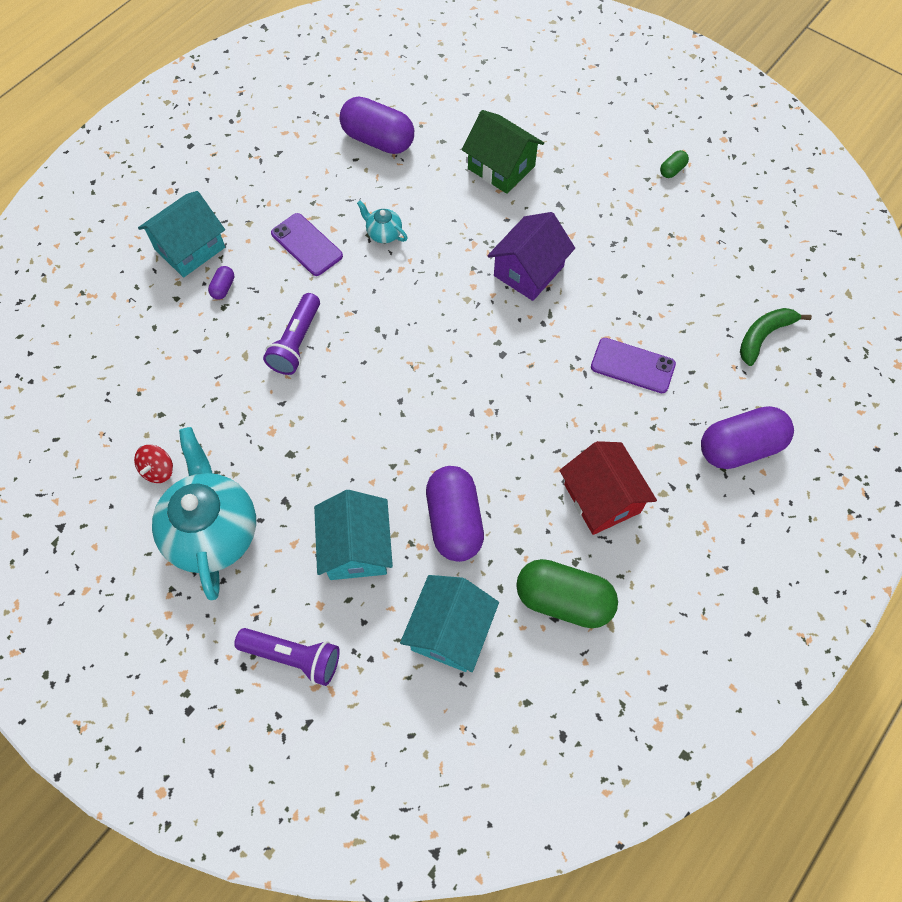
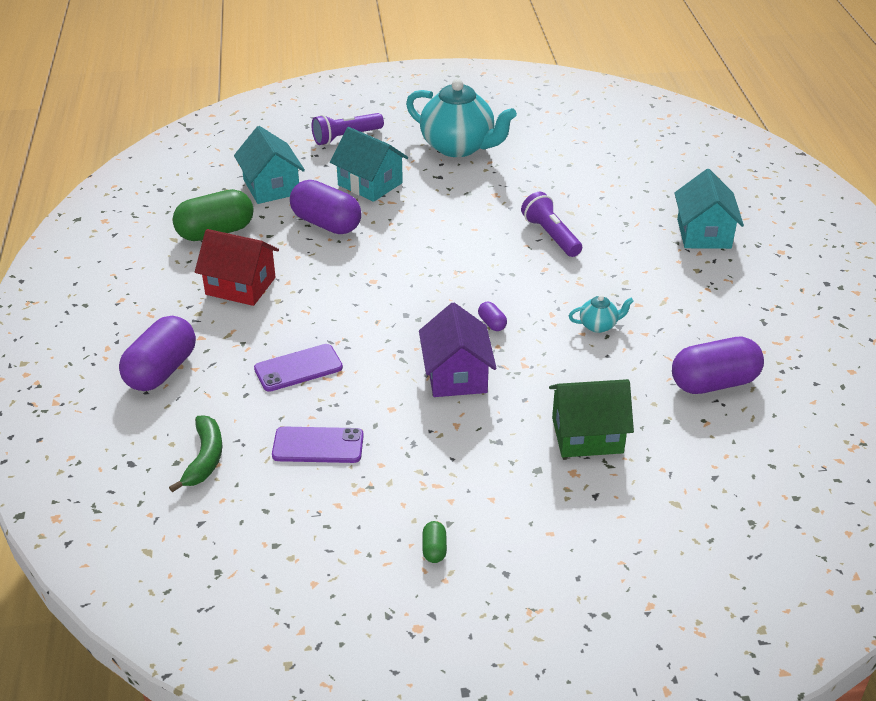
camera: 135 degrees right, 25 degrees down
red spinning top [134,445,173,483] -> none
purple capsule [208,266,234,300] -> purple capsule moved to [478,301,507,331]
purple phone [271,213,343,276] -> purple phone moved to [272,426,364,463]

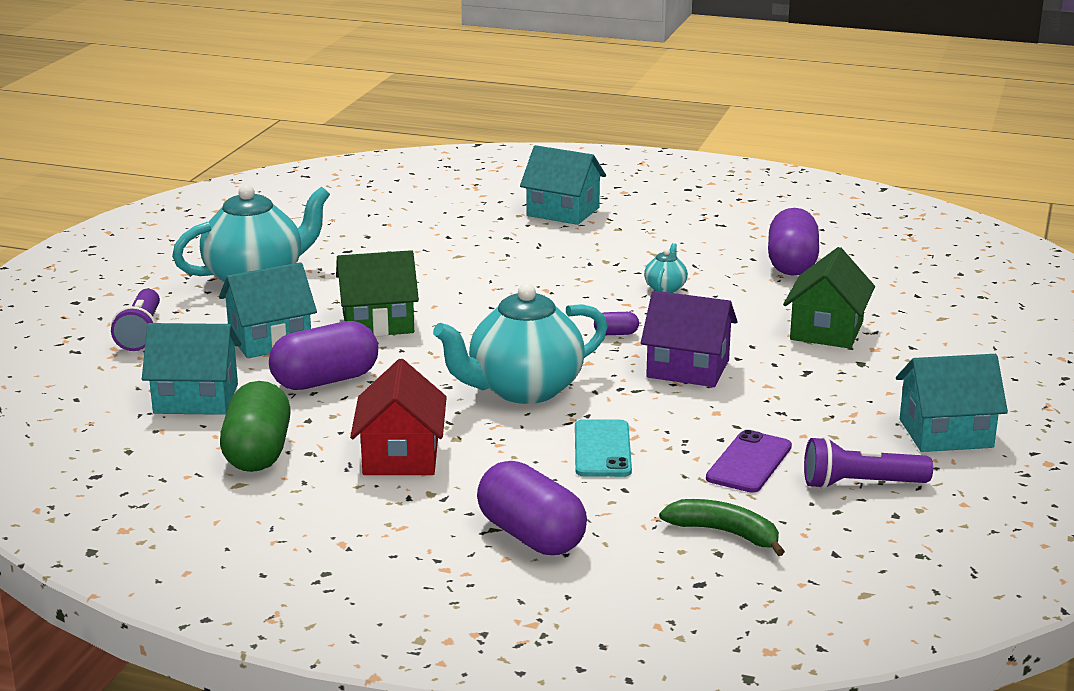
camera: 65 degrees left, 15 degrees down
red house [195,229,279,306] -> red house turned 45 degrees counterclockwise [350,359,447,475]
purple phone [254,344,343,392] -> turquoise phone [575,419,632,477]
green capsule [422,521,447,563] -> turquoise house [896,354,1008,452]
purple flashlight [521,192,582,257] -> purple flashlight moved to [804,437,933,489]
none -> green house [336,250,419,337]
none -> turquoise teapot [433,283,608,404]

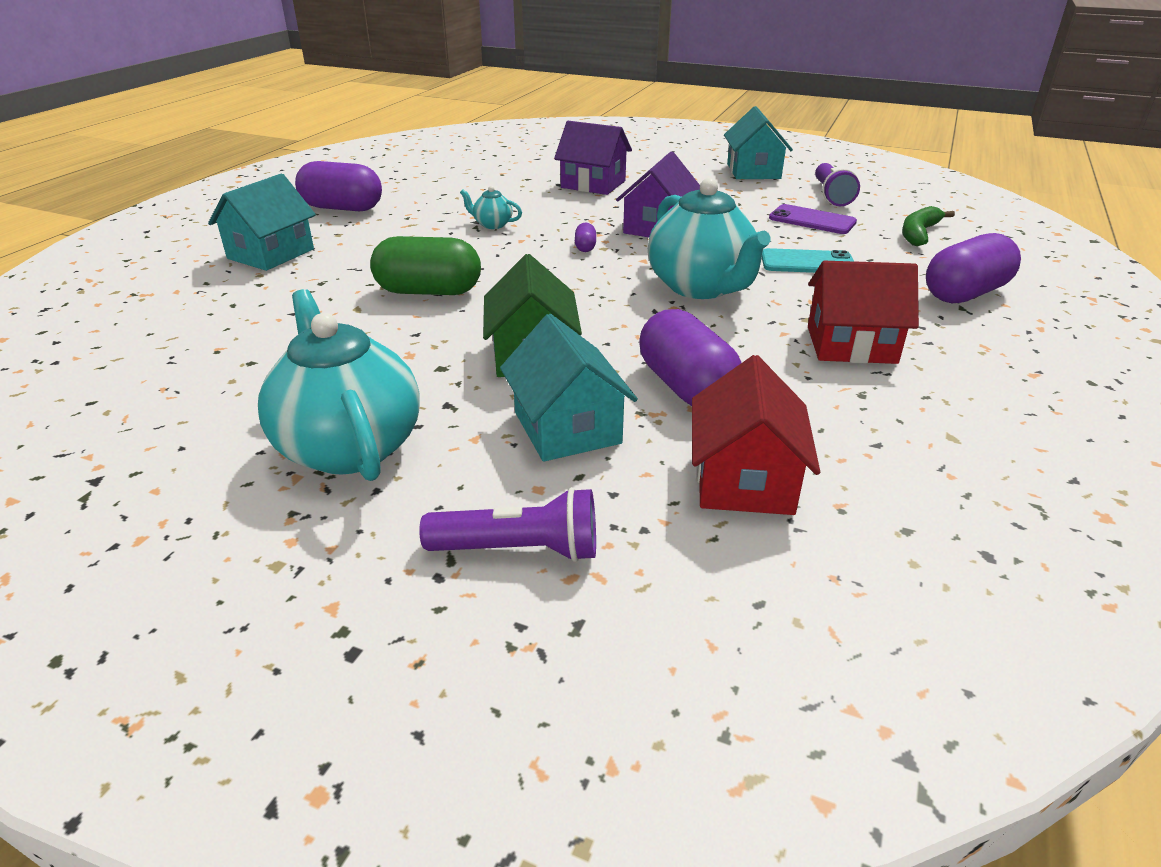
camera: 85 degrees left, 10 degrees up
turquoise house [142,323,241,415] -> red house [692,355,820,515]
green capsule [220,381,291,472] -> green capsule moved to [370,236,481,295]
purple capsule [768,208,819,276] -> purple capsule moved to [295,161,382,211]
green house [783,247,875,349] -> purple house [554,121,632,195]

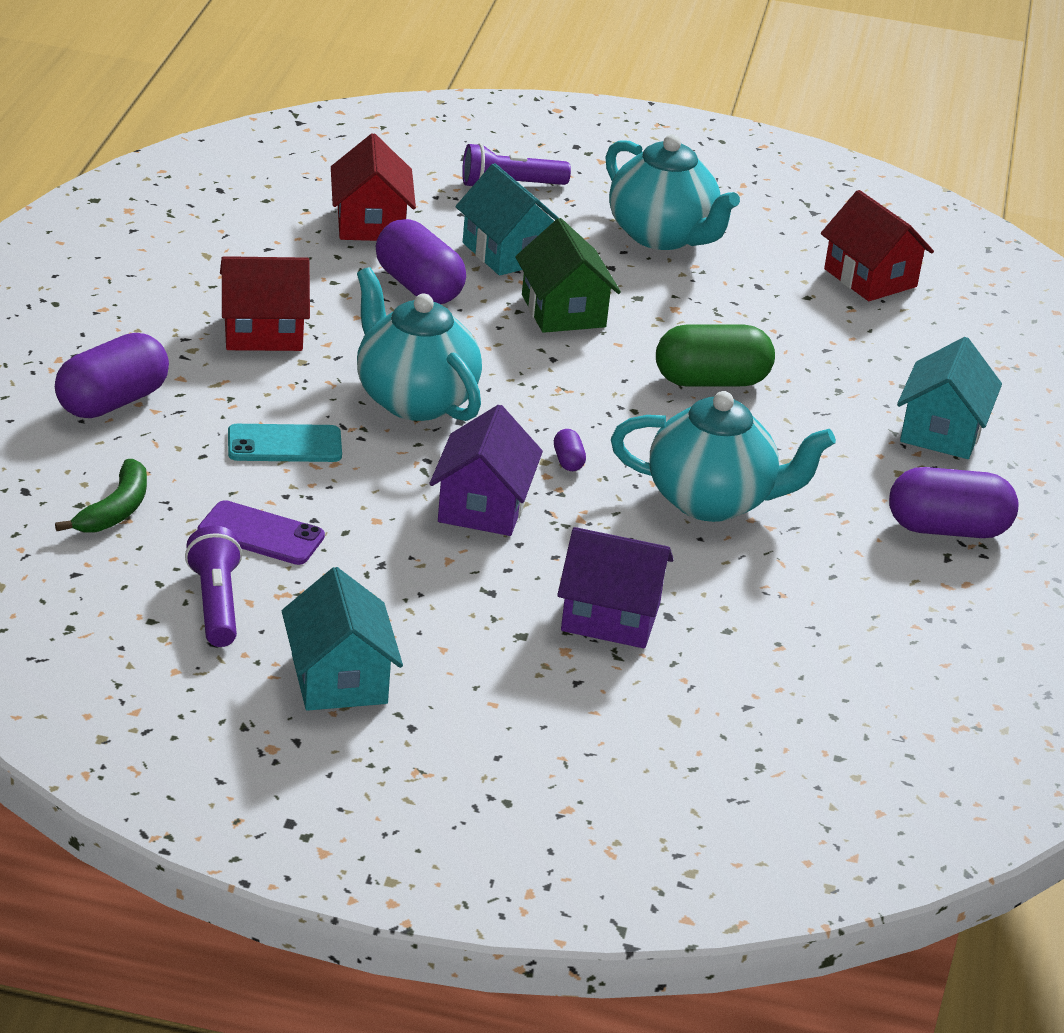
camera: 165 degrees right, 0 degrees up
turquoise teapot [460,186,522,229] -> turquoise teapot [611,391,836,522], size x2.34
none -> red house [821,190,934,301]

